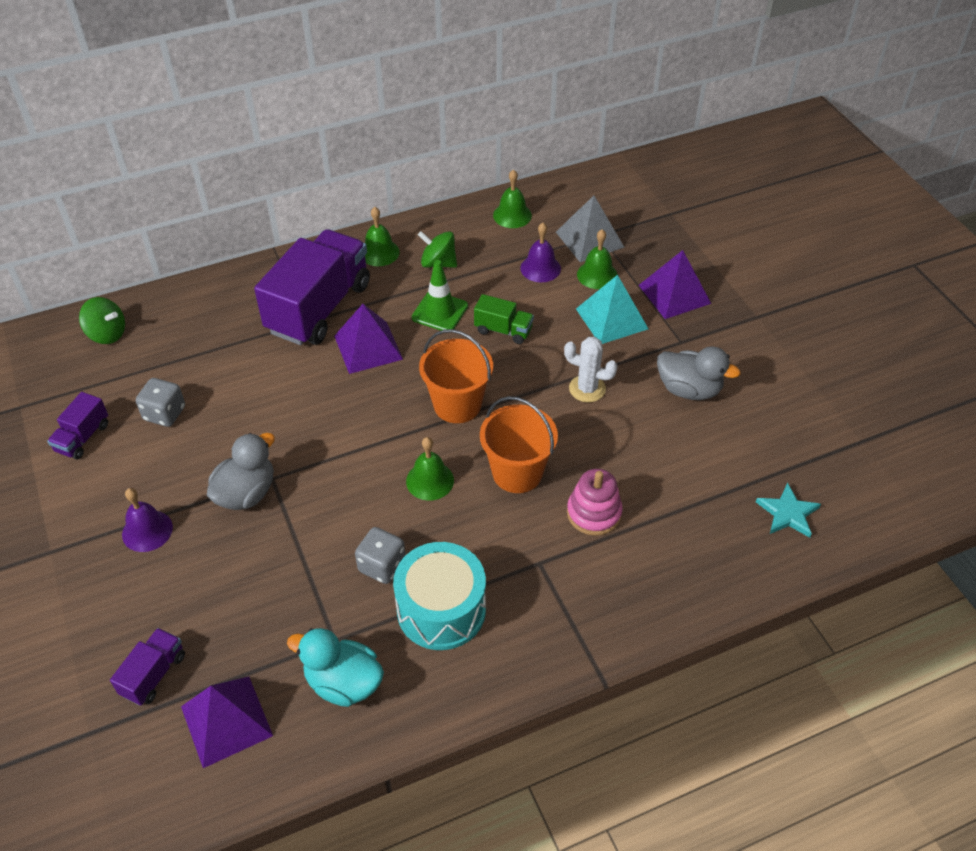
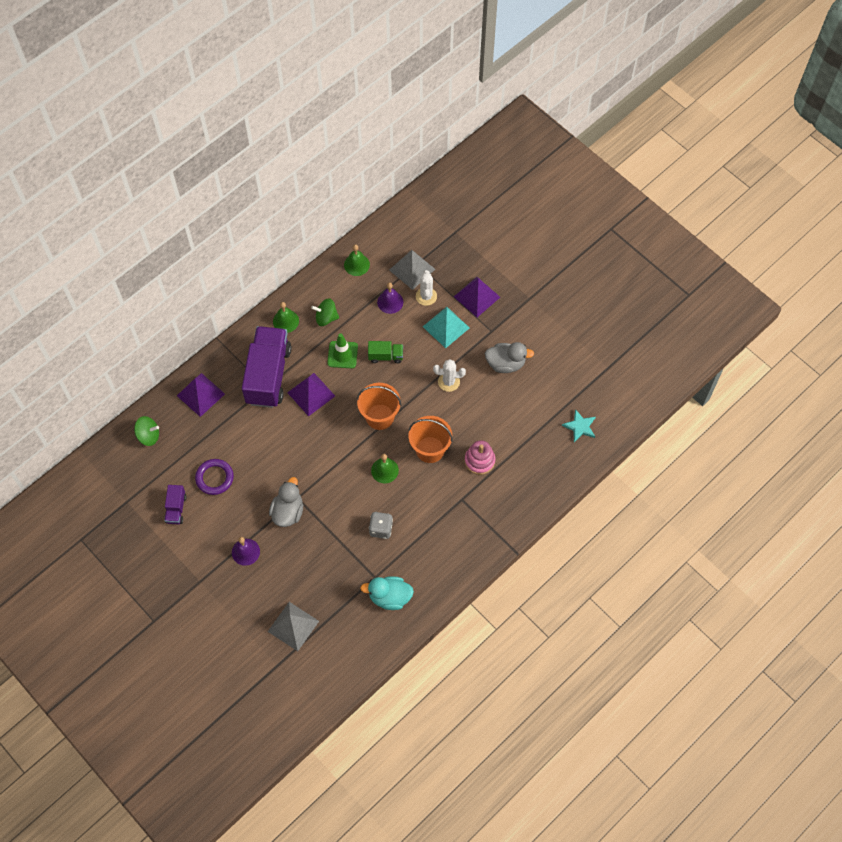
camera: 20 degrees left, 15 degrees up
purple truck [110,628,185,706] -> grey pyramid [268,602,319,651]
grey dice [136,378,185,427] -> purple ring [195,459,234,495]
purple pyramid [181,676,273,768] -> purple pyramid moved to [177,373,225,417]
turquoise drum [393,542,486,650] -> none
green bell [577,229,618,289] -> white cactus [416,270,437,306]

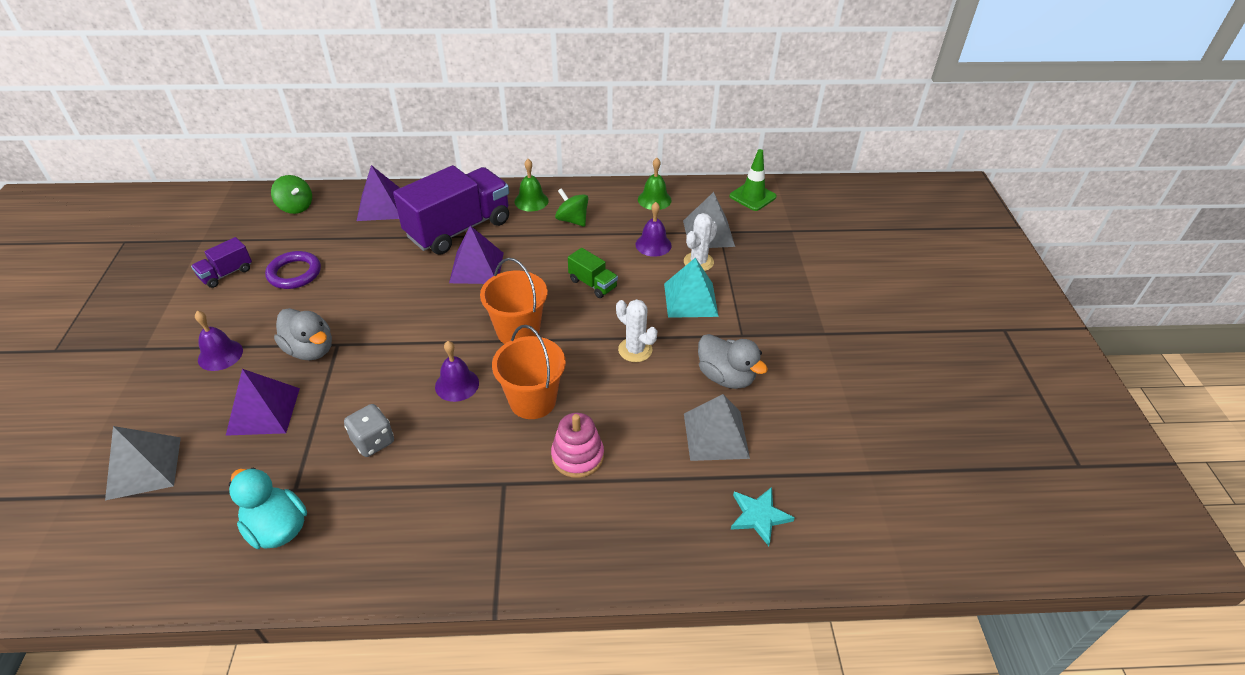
camera: 40 degrees right, 20 degrees down
grey duck [269,477,303,527] -> grey duck turned 75 degrees clockwise [274,308,332,360]
green traffic cone [327,333,358,368] -> green traffic cone moved to [729,149,777,211]
green bell [371,454,399,483] -> purple bell [435,341,479,402]
purple pyramid [454,277,500,317] -> purple pyramid moved to [226,369,300,436]
none -> grey pyramid [684,394,750,461]

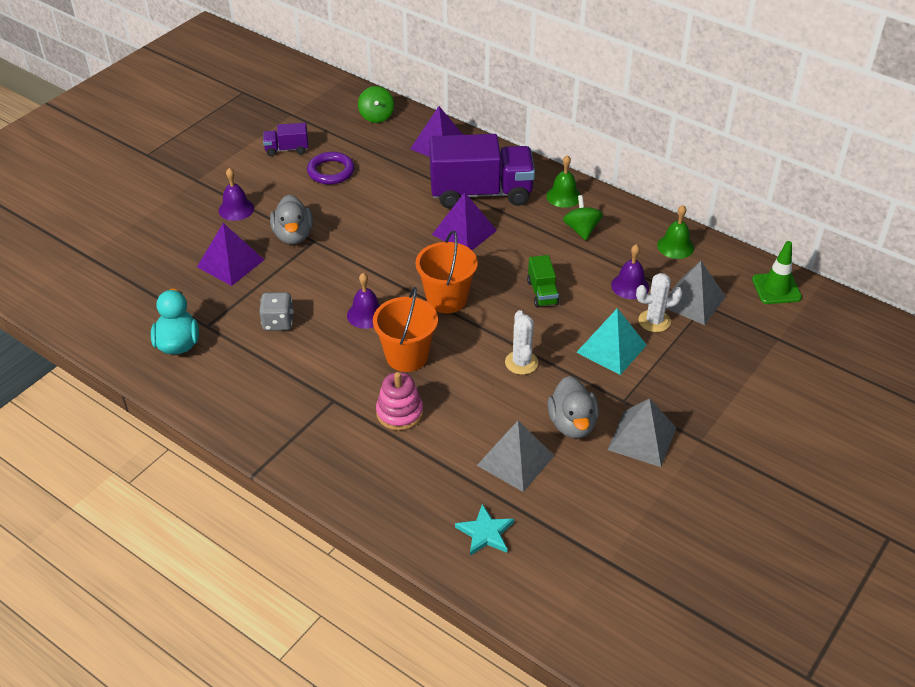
camera: 40 degrees right, 0 degrees up
grey pyramid [105,426,181,500] -> grey pyramid moved to [607,398,677,467]

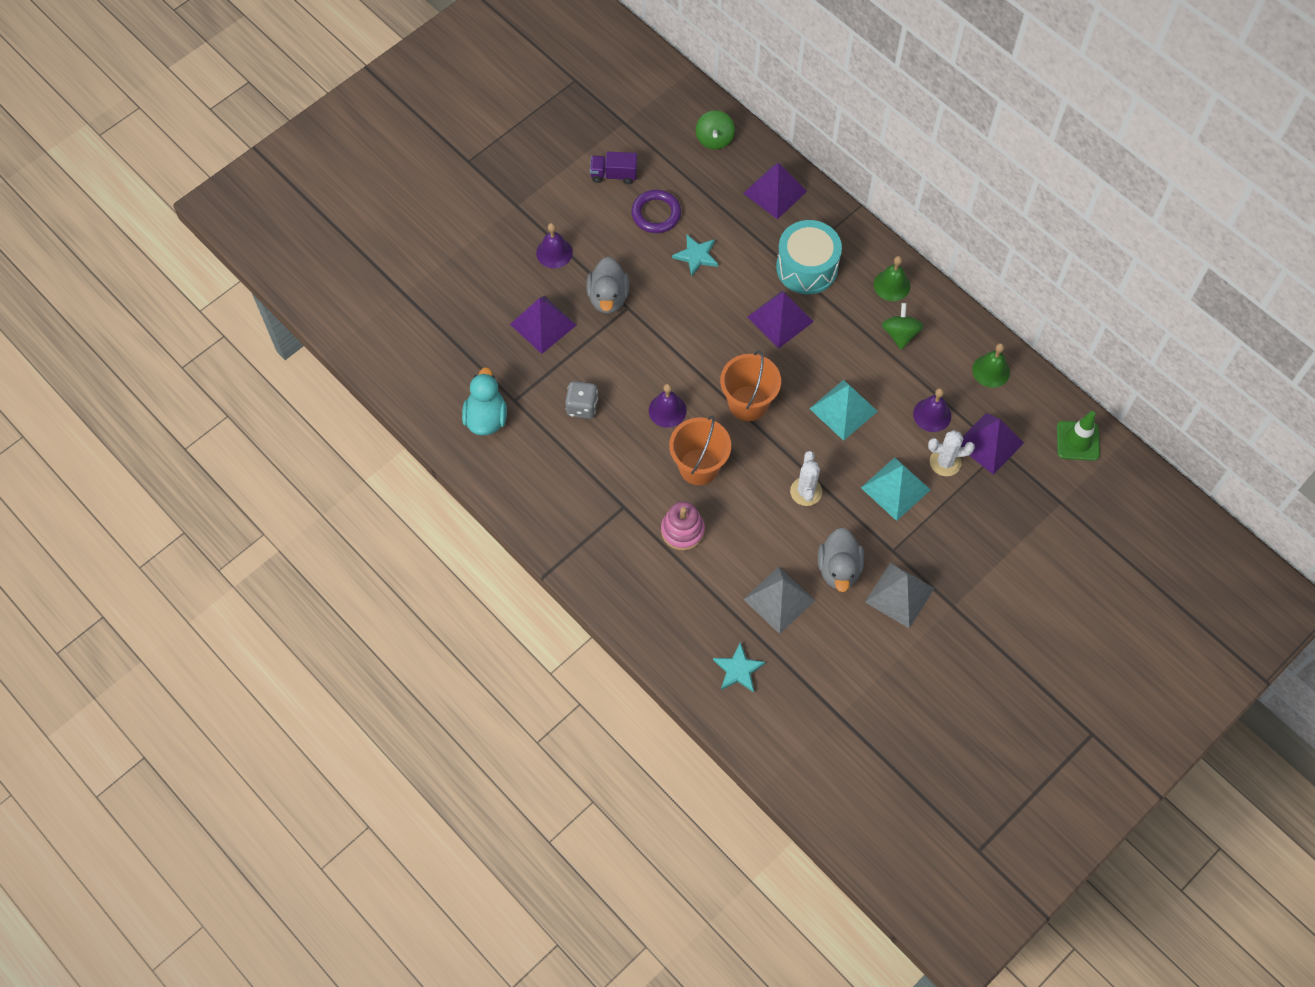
camera: 10 degrees right, 20 degrees up
purple truck [429,134,535,208] -> turquoise drum [776,220,842,294]
green truck [527,255,559,307] -> turquoise pyramid [809,380,878,441]
grey pyramid [666,261,726,325] -> purple pyramid [961,413,1024,475]
none -> turquoise star [672,235,718,277]

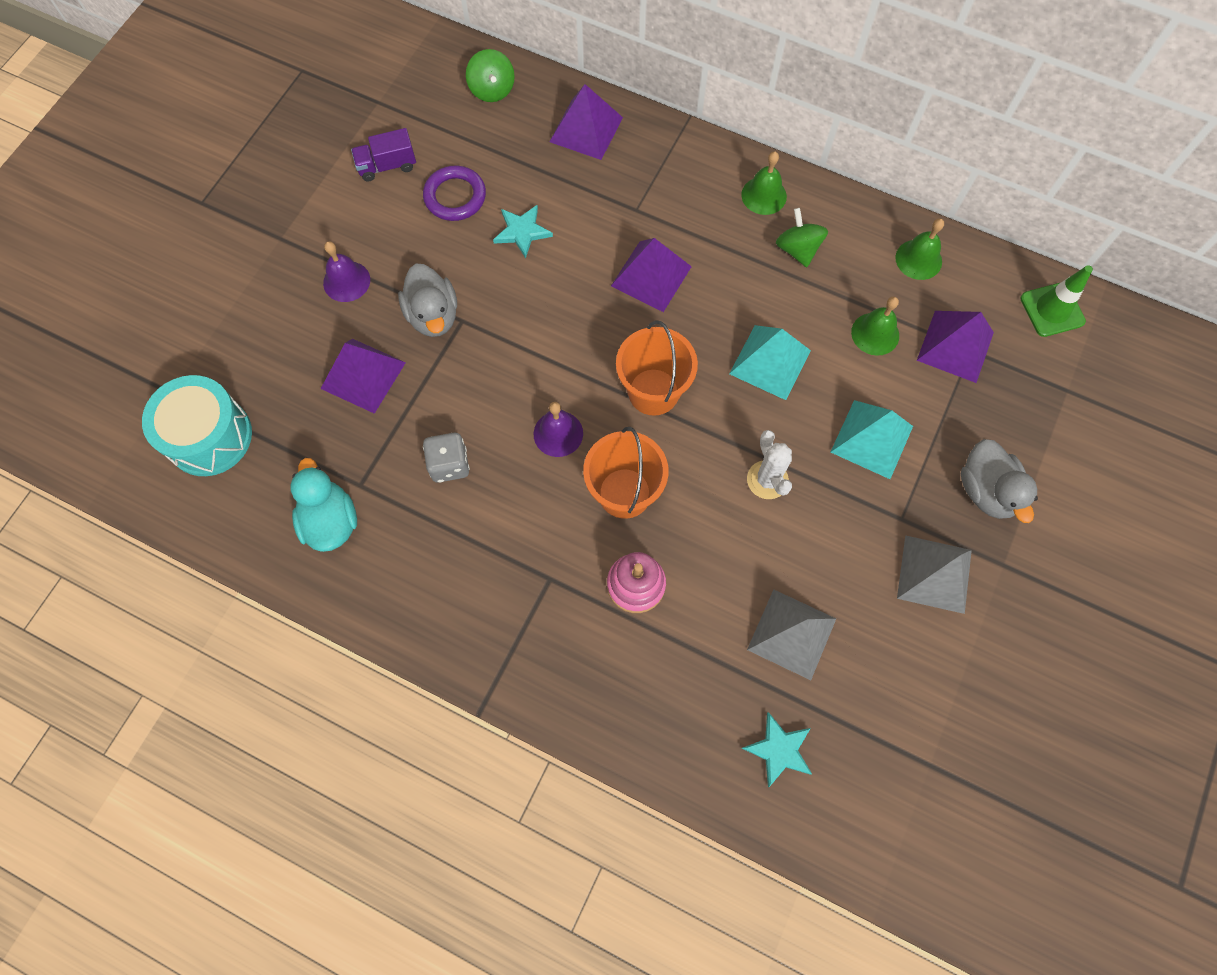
camera: 20 degrees left, 5 degrees up
turquoise drum [776,220,842,294] -> turquoise drum moved to [142,375,252,476]
grey duck [818,527,864,592] -> grey duck moved to [961,439,1038,523]
purple bell [913,388,951,432] -> green bell [851,297,899,356]
white cactus [928,430,975,476] -> none

